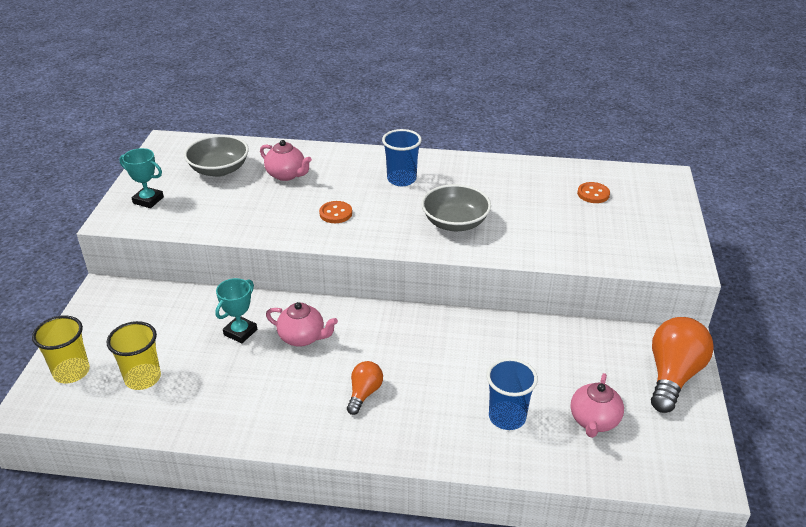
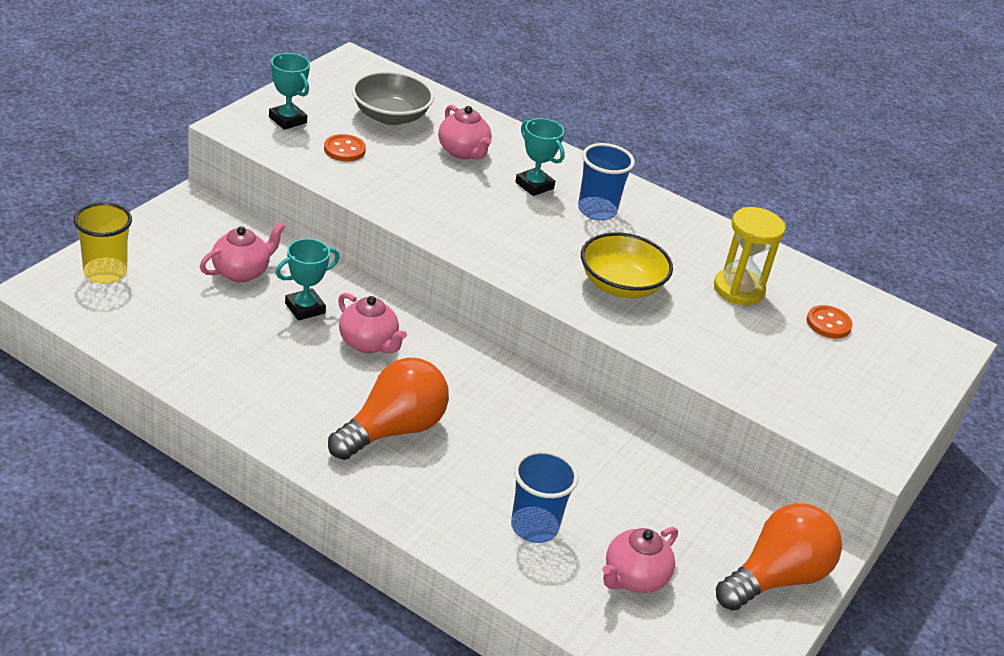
camera: 20 degrees right, 0 degrees up
yellow cup [107,321,161,390] -> none
orange button [319,201,352,223] -> orange button moved to [324,134,366,162]
orange light bulb [347,361,383,415] -> orange light bulb [328,358,449,460], size x1.86
grey bowl [421,184,491,231] -> yellow bowl [581,232,673,298]
none -> pink teapot [200,222,286,282]
none -> turquoise trophy [515,118,565,196]
none -> yellow hourglass [714,207,786,305]

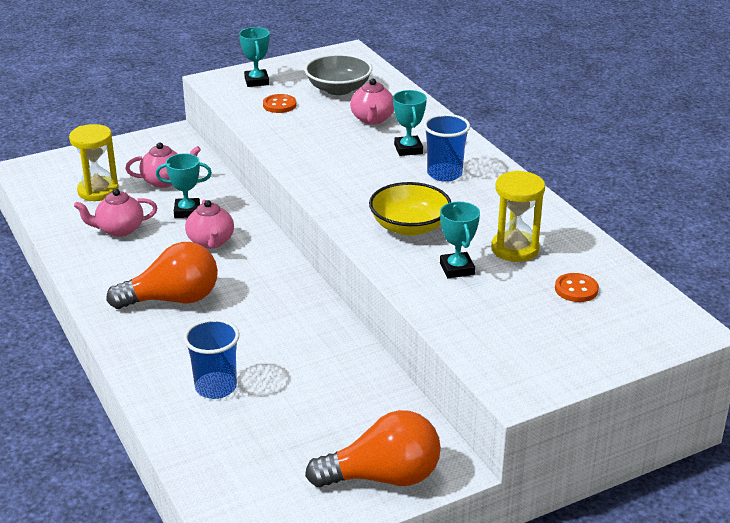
camera: 35 degrees right, 5 degrees down
yellow cup [73,202,132,284] -> none
pink teapot [602,527,678,593] -> pink teapot moved to [74,189,157,237]
none -> yellow hourglass [69,124,119,201]
none -> turquoise trophy [440,202,480,278]

